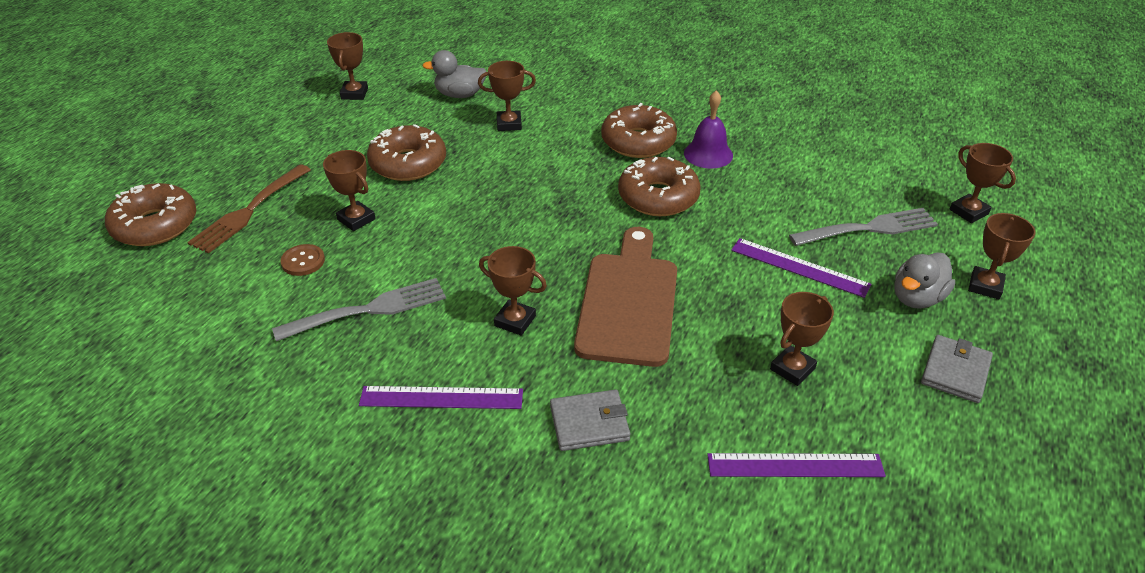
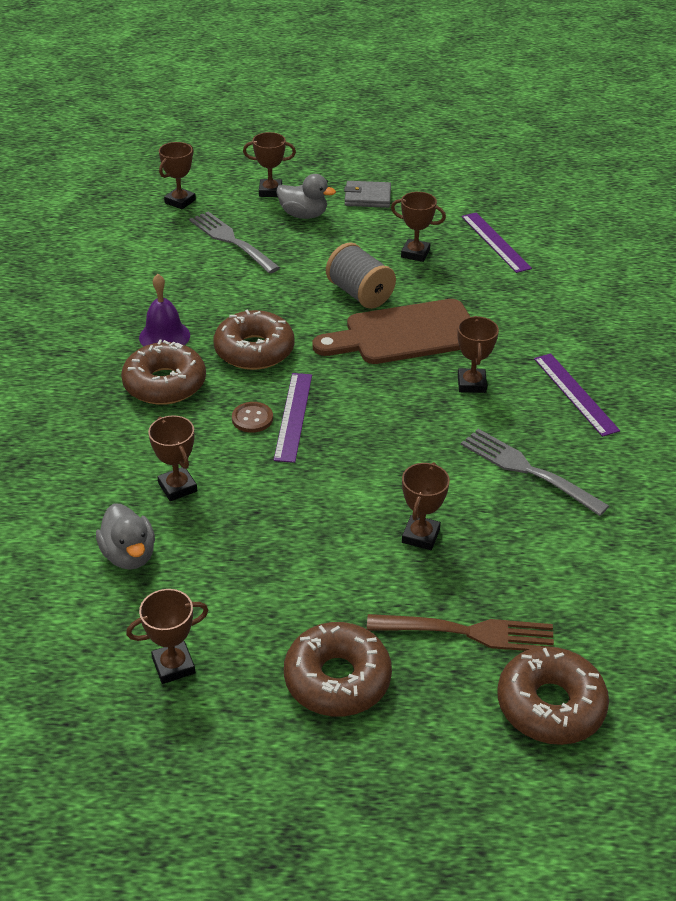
camera: 115 degrees left, 0 degrees up
brown button [281,244,325,276] -> brown button moved to [232,402,273,433]
brown donut [367,124,446,181] -> brown donut moved to [284,622,392,716]
grey wallet [550,390,630,451] -> none
purple ruler [731,238,872,298] -> purple ruler moved to [274,373,312,463]
none -> grey spool [326,242,396,309]

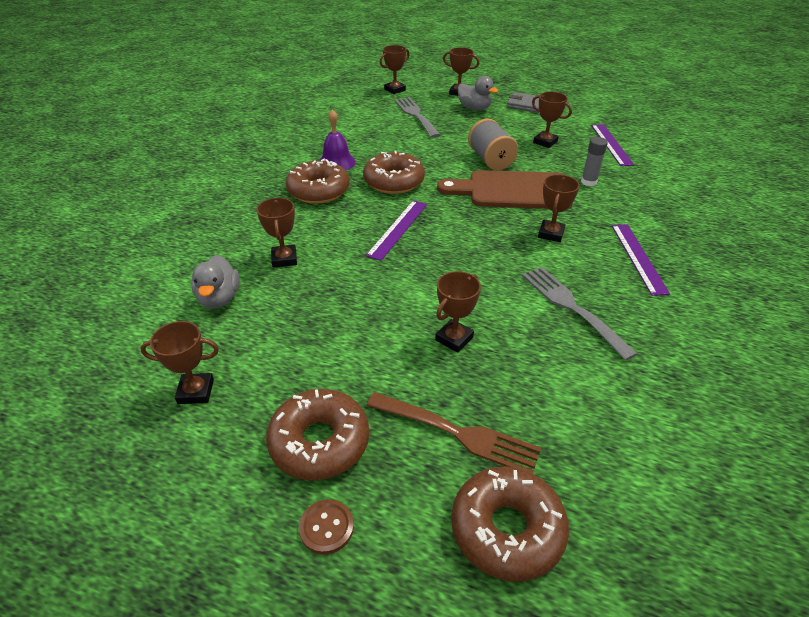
camera: 20 degrees right, 0 degrees up
brown button [232,402,273,433] -> brown button moved to [299,499,354,555]
none -> grey glue stick [581,137,608,186]

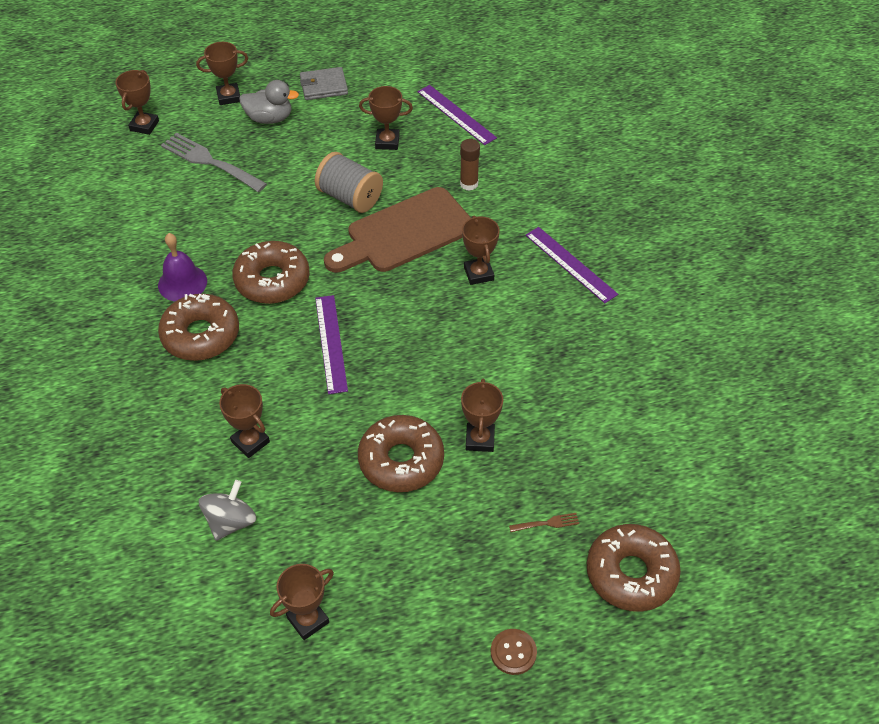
camera: 35 degrees left, 10 degrees up
grey duck [191,255,240,308] -> grey spinning top [199,480,256,541]
brown donut [266,389,369,481] -> brown donut moved to [358,415,444,492]
brown fork [367,392,541,473] -> brown fork [509,513,579,532], size x0.43
grey fork [522,267,638,361] -> none
grey glue stick [581,137,608,186] -> brown glue stick [460,139,480,191]

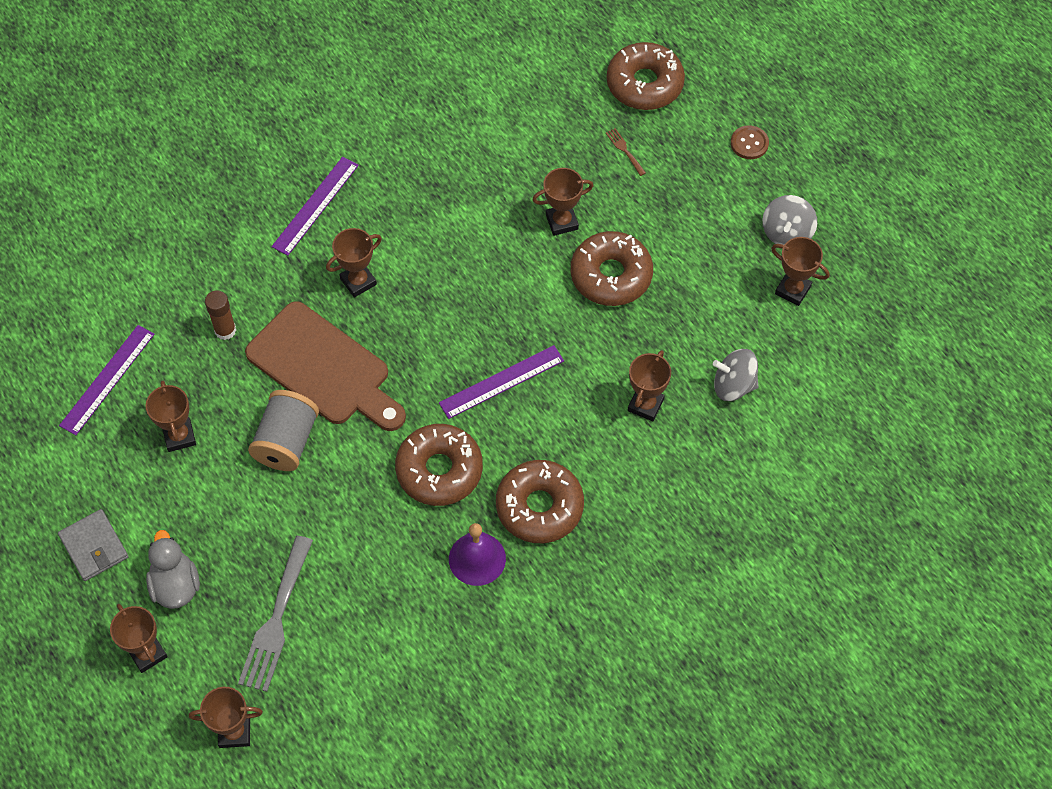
camera: 110 degrees left, 10 degrees up
none -> grey spinning top [762,195,817,245]

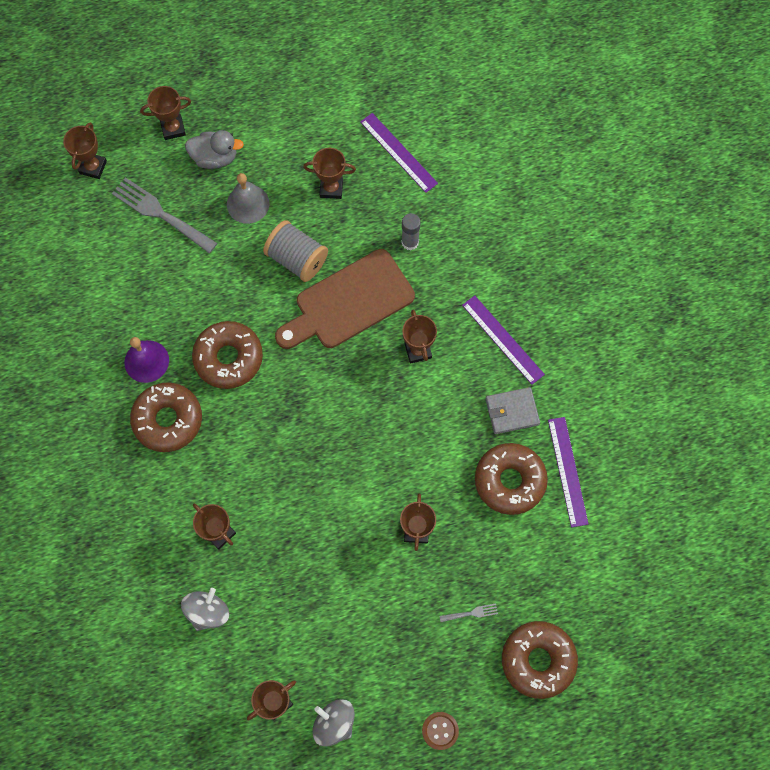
camera: 110 degrees right, 10 degrees up
grey wallet [58,509,128,581] -> grey wallet moved to [486,387,540,434]
brown glue stick [205,290,236,340] -> grey glue stick [401,213,421,250]
purple ruler [439,345,564,419] -> purple ruler moved to [548,417,589,527]
brown donut [571,231,653,306] -> brown donut moved to [475,443,548,515]
brown fork [606,128,646,176] -> grey fork [440,603,498,622]
none -> grey bell [227,173,270,224]

